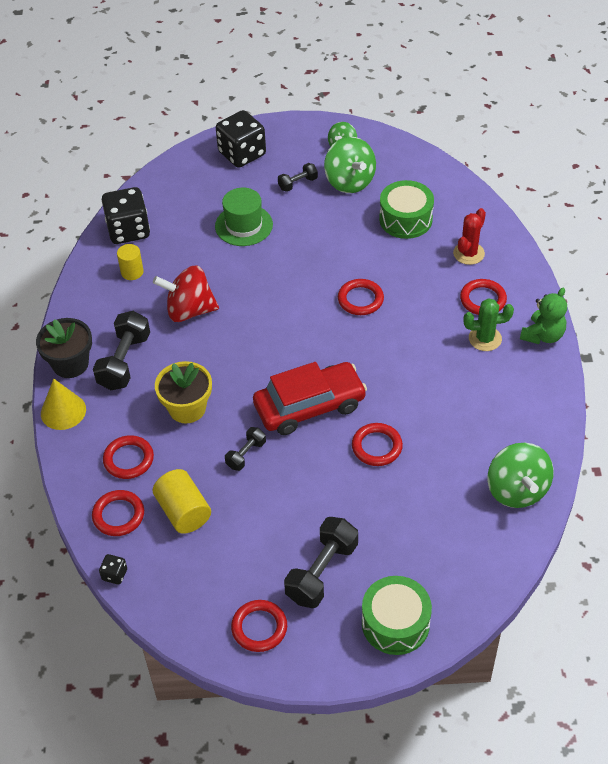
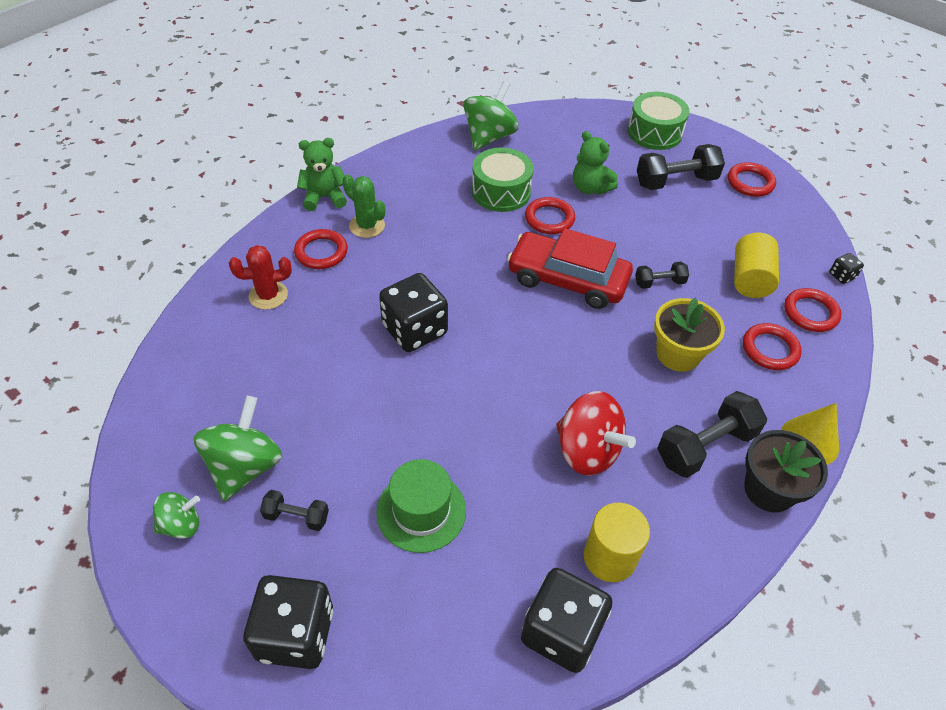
camera: 140 degrees left, 0 degrees up
yellow cylinder [117,244,144,280] -> yellow cylinder [584,503,650,582], size x1.51
red ring [338,279,384,315] -> black dice [379,273,448,352]
green drum [379,180,434,239] -> green drum moved to [472,148,534,212]
none -> green teddy bear [573,131,618,195]

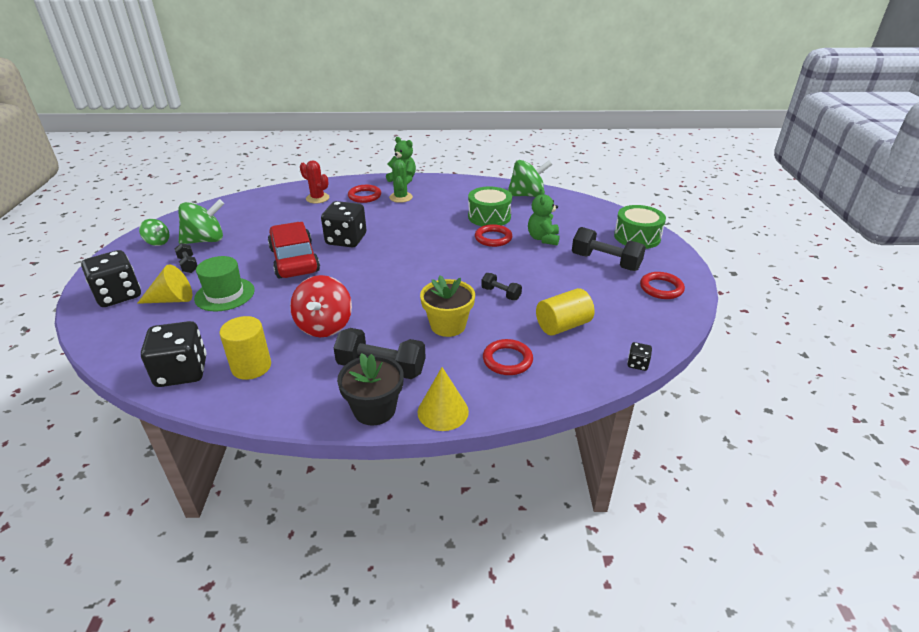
camera: 50 degrees right, 15 degrees down
red car [507,228,633,309] -> red car moved to [268,222,320,279]
red ring [784,288,842,332] -> none
none -> yellow cone [137,265,192,304]

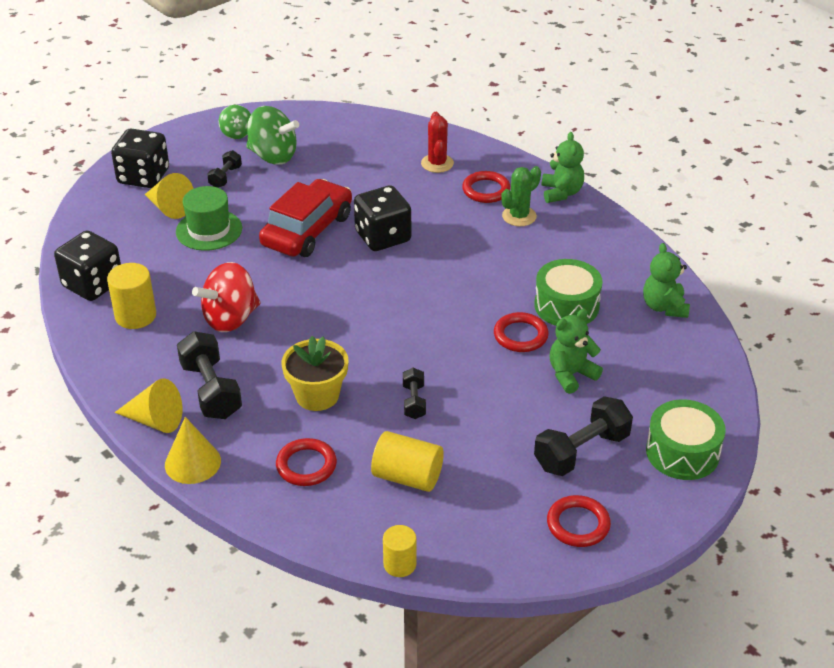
camera: 50 degrees right, 5 degrees up
black flower pot [337,353,404,425] -> yellow cone [115,378,182,433]
green spinning top [508,160,552,197] -> green teddy bear [643,243,690,318]
black dumbbell [572,227,646,271] -> black dumbbell turned 60 degrees clockwise [534,396,633,476]
black dice [627,342,652,371] -> yellow cylinder [383,525,417,577]

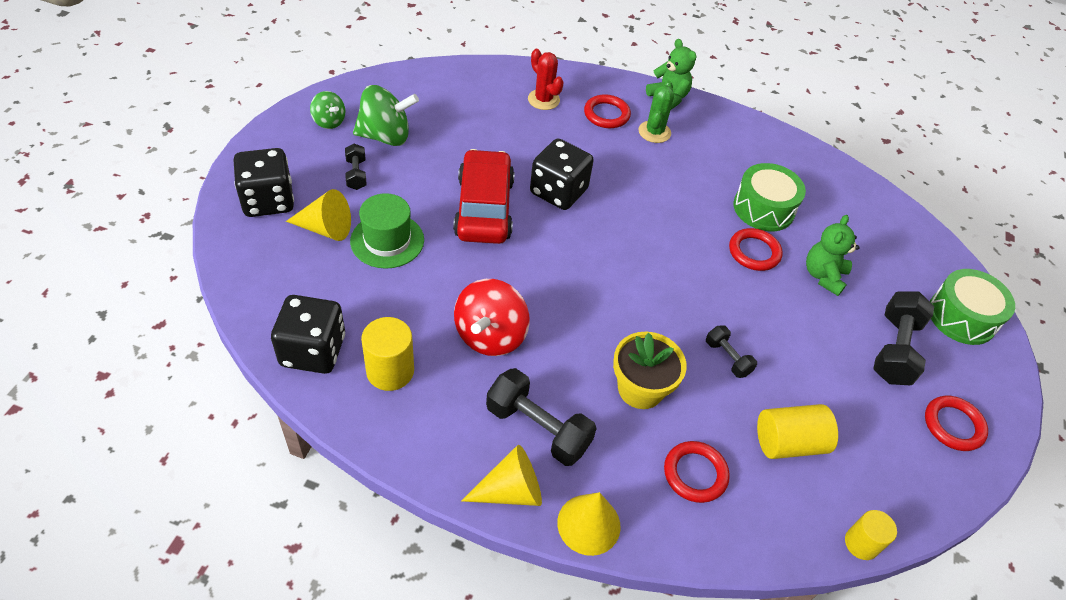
camera: 35 degrees left, 10 degrees up
green teddy bear [643,243,690,318] -> none

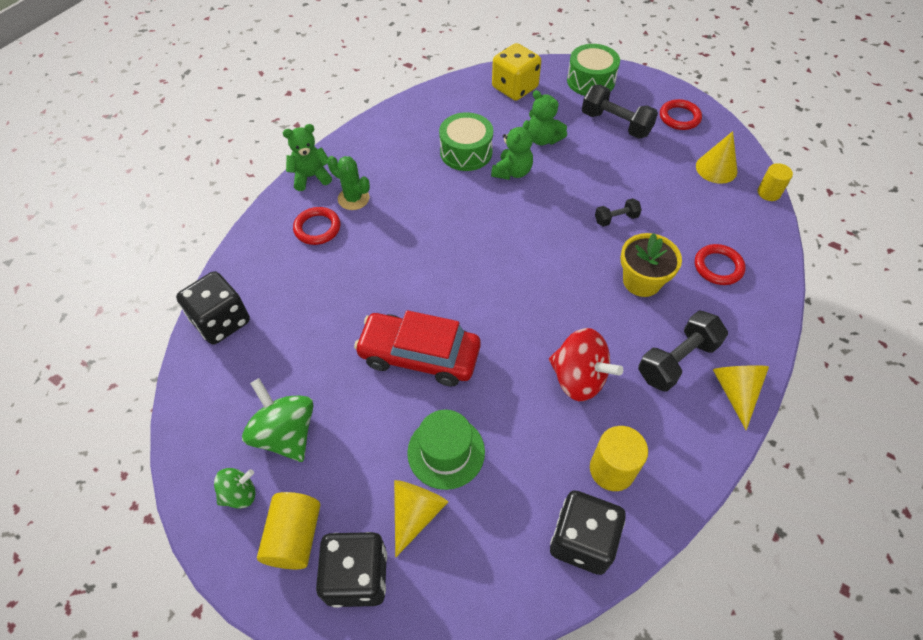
camera: 70 degrees left, 5 degrees up
black dumbbell [345,144,366,190] -> none
green spinning top [353,85,419,146] -> green spinning top turned 45 degrees counterclockwise [242,378,313,462]
red cactus [528,49,564,110] -> none
black dice [530,138,594,210] -> black dice moved to [176,271,250,345]
yellow cone [557,492,620,556] -> yellow cone moved to [696,131,737,184]
red ring [729,228,783,271] -> green teddy bear [491,120,533,180]
yellow cylinder [757,404,838,459] -> yellow cylinder moved to [257,492,320,569]
none -> yellow dice [492,43,541,101]

